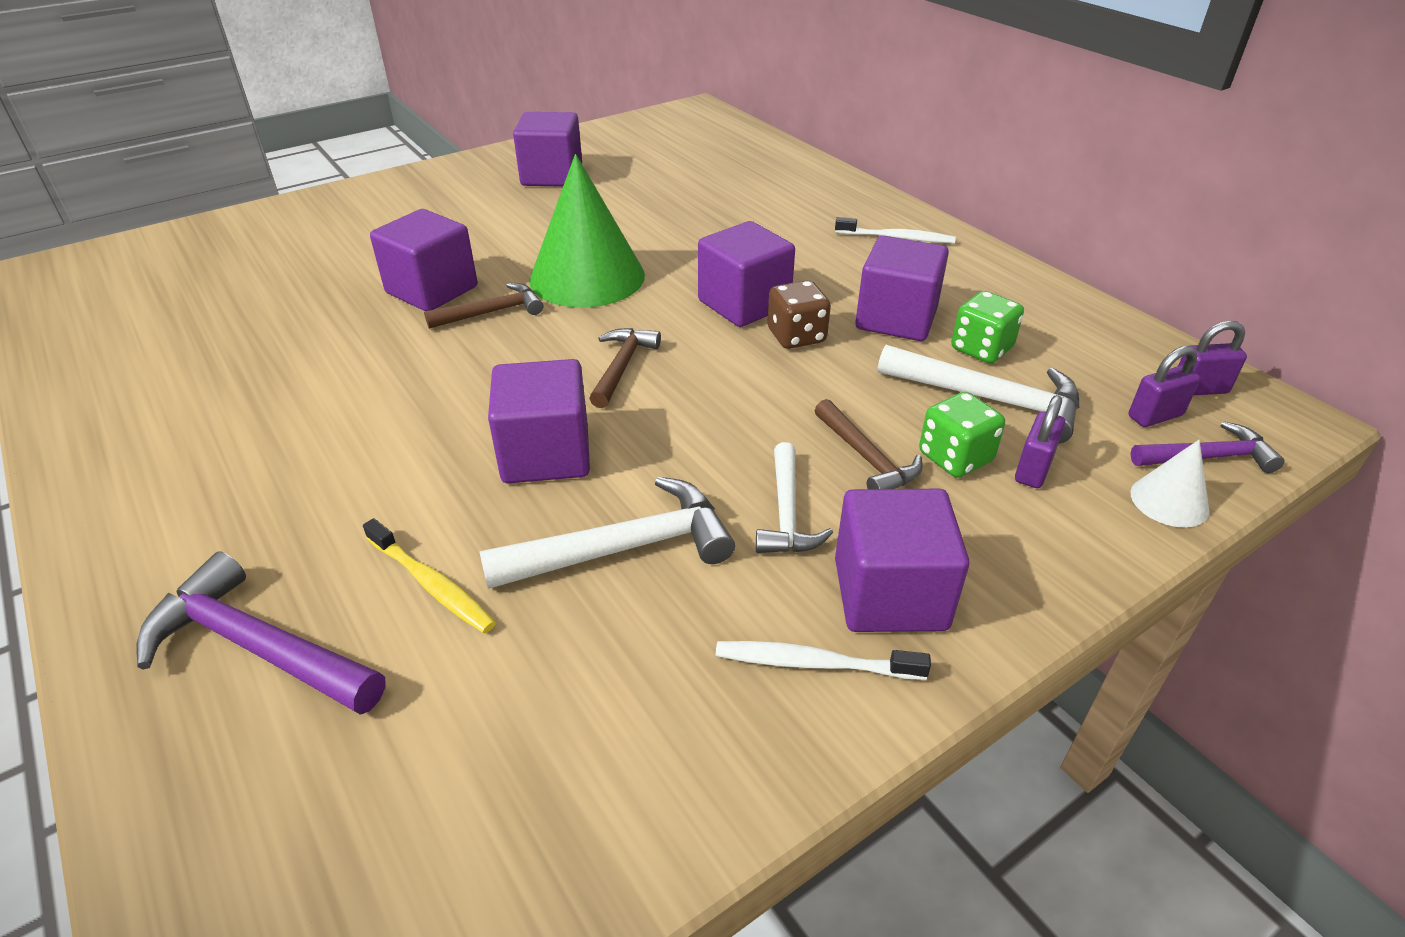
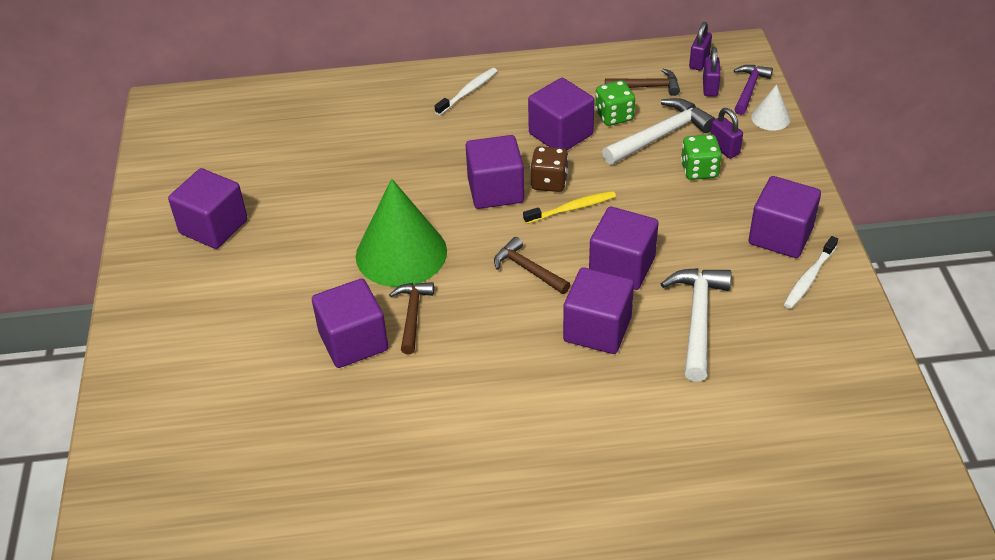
camera: 60 degrees left, 5 degrees up
purple hammer [136,551,385,715] -> none
yellow toothbrush [363,518,496,633] -> yellow toothbrush moved to [523,191,616,224]
white hammer [756,442,833,553] -> none
brown hammer [814,399,923,489] -> brown hammer moved to [605,69,680,96]
none -> purple cube [589,207,659,290]

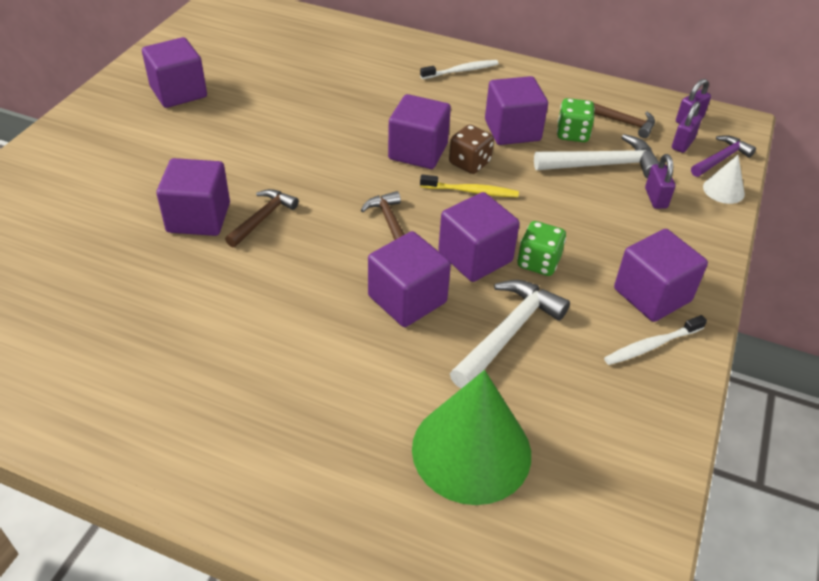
camera: 25 degrees right, 0 degrees up
green cone [356,179,447,287] -> green cone moved to [412,370,531,505]
green dice [681,134,722,180] -> green dice moved to [517,221,566,276]

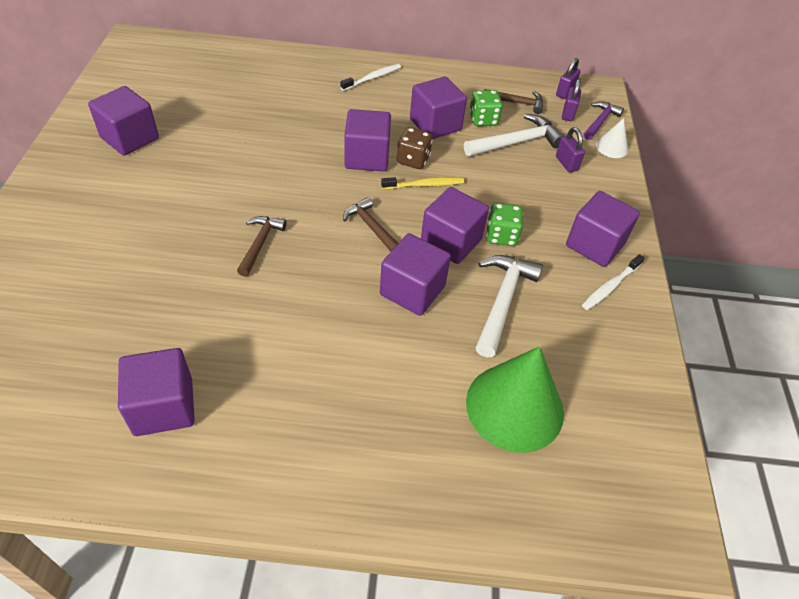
camera: 20 degrees left, 5 degrees up
purple cube [156,158,230,236] -> purple cube moved to [118,348,195,436]

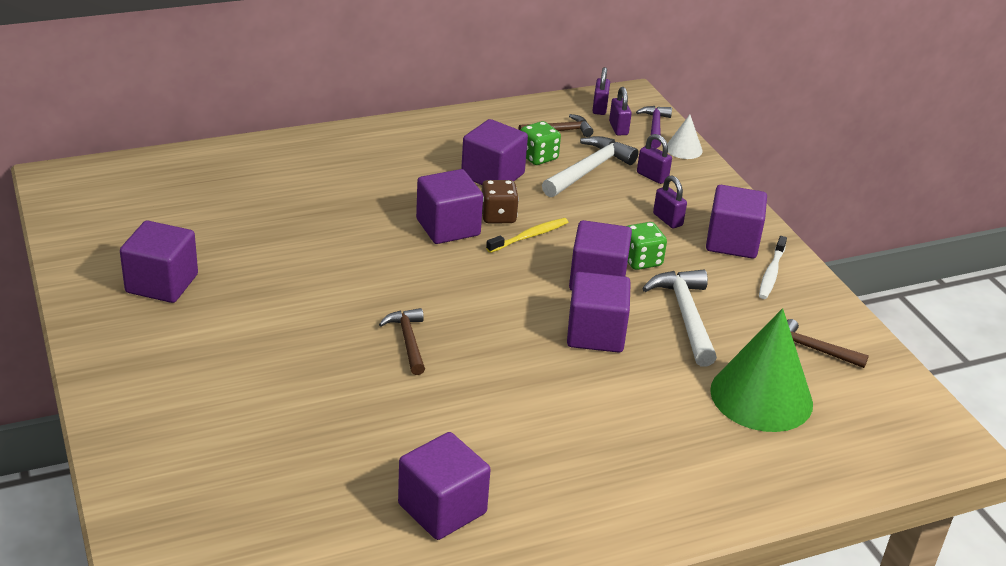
camera: 25 degrees left, 15 degrees down
white toothbrush [341,64,401,91] -> none
brown hammer [343,197,398,252] -> brown hammer moved to [787,319,869,368]
none -> purple padlock [653,176,687,228]

